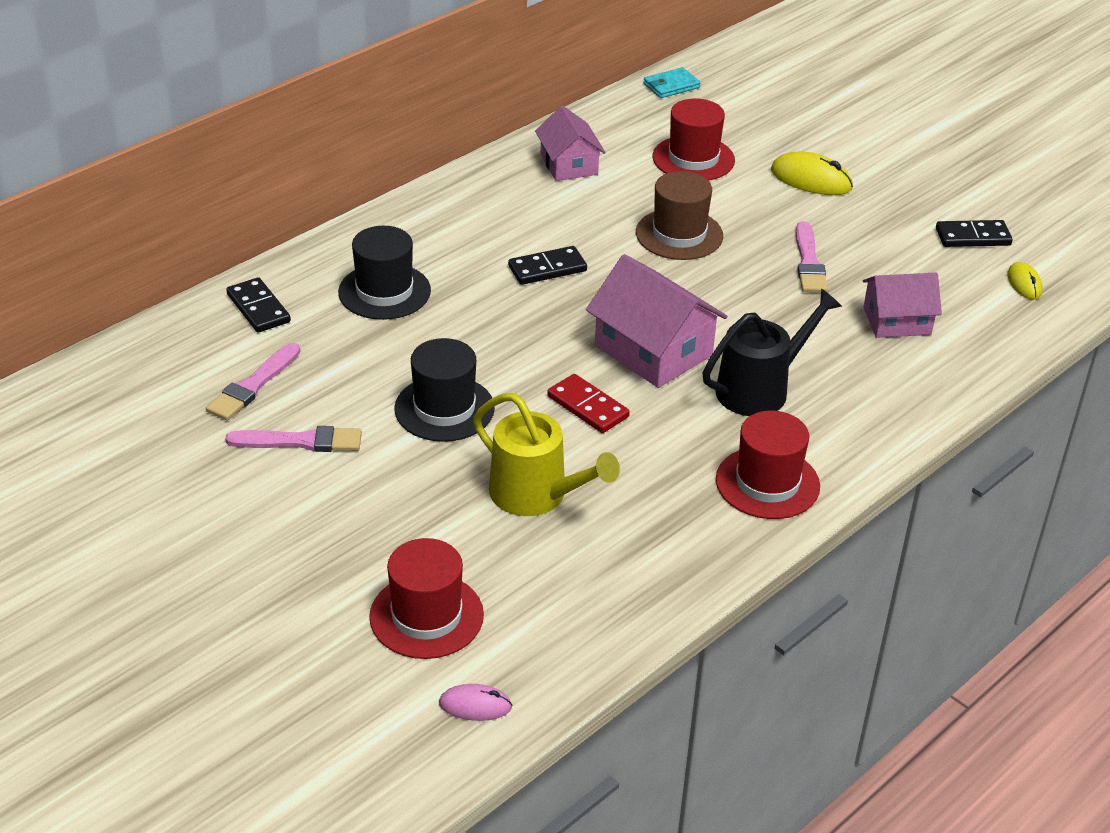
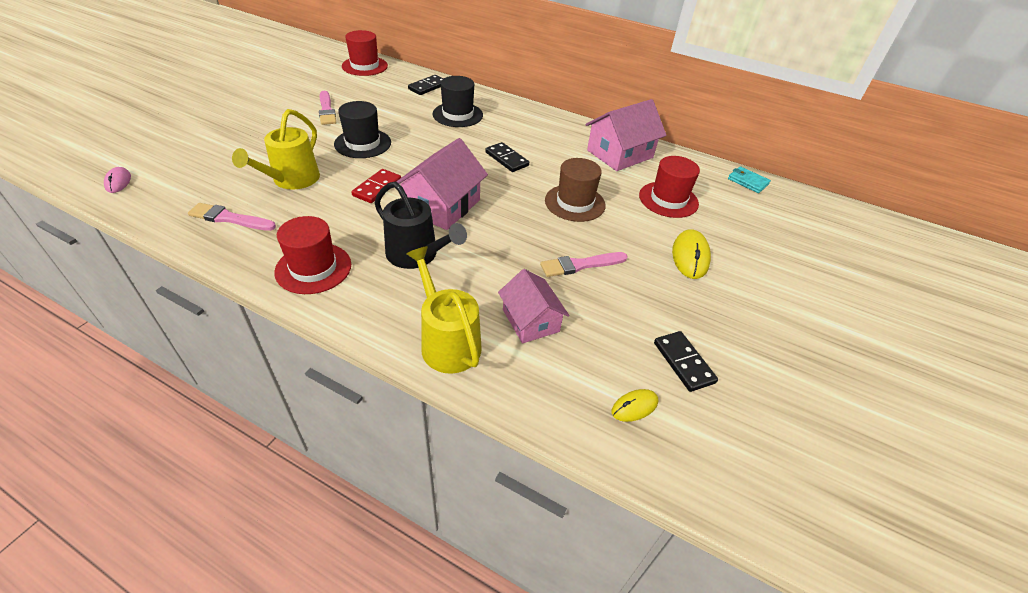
camera: 70 degrees right, 5 degrees up
pink brush [206,343,300,420] -> pink brush moved to [188,203,276,231]
red hat [369,538,484,659] -> red hat moved to [342,30,388,76]
pink house [535,106,606,181] -> pink house [586,99,666,171], size x1.54
none -> yellow watering can [406,246,482,374]

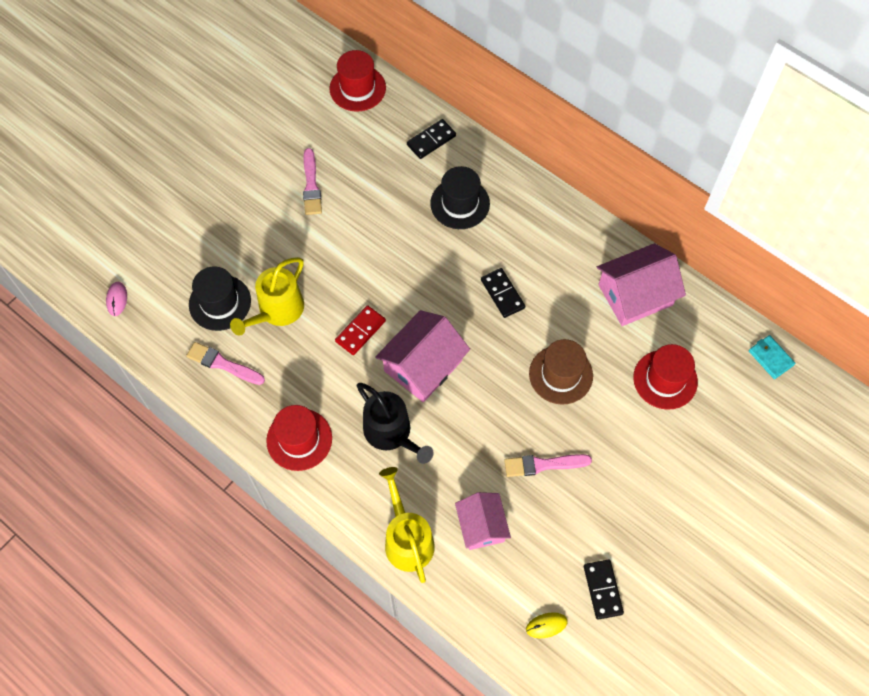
camera: 15 degrees right, 20 degrees up
black hat [334,101,391,158] -> black hat moved to [189,267,251,331]
yellow mouse [672,229,711,279] -> none

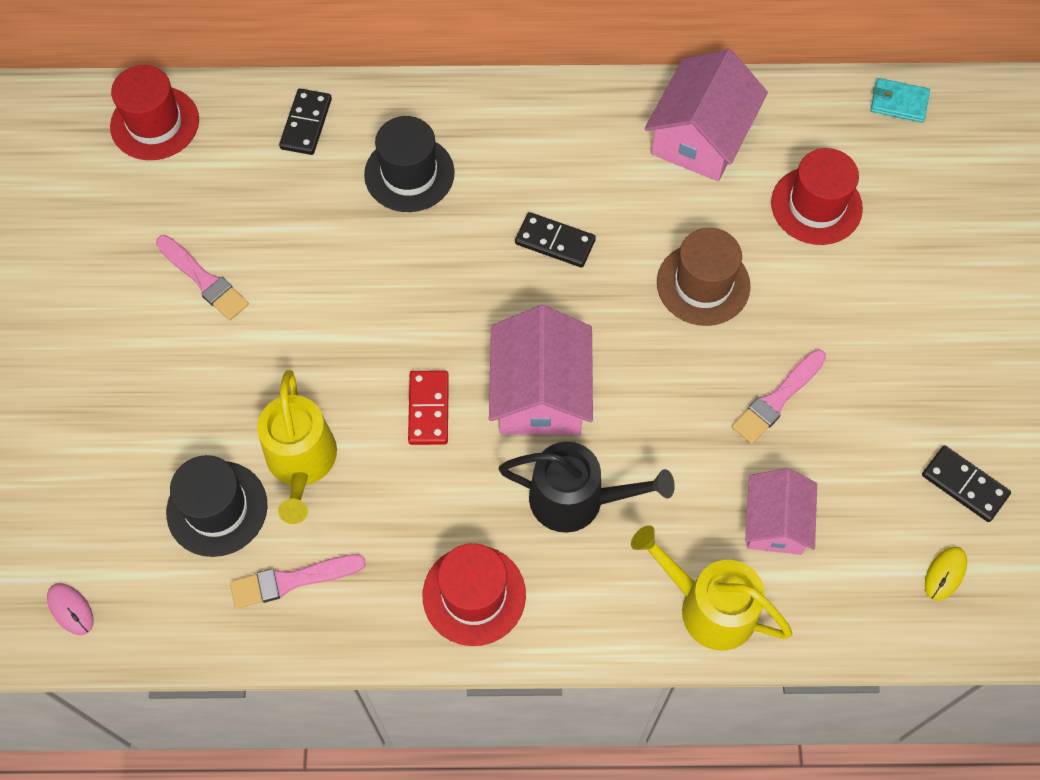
camera: 40 degrees left, 0 degrees up
pink house [455,492,511,550] -> pink house turned 60 degrees clockwise [745,468,817,555]

